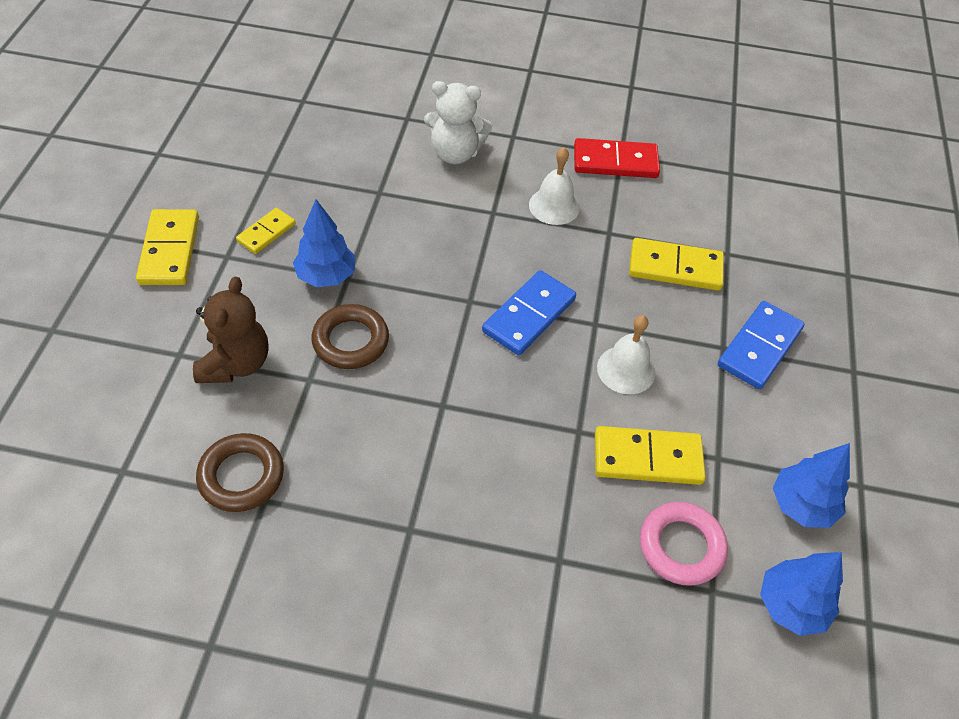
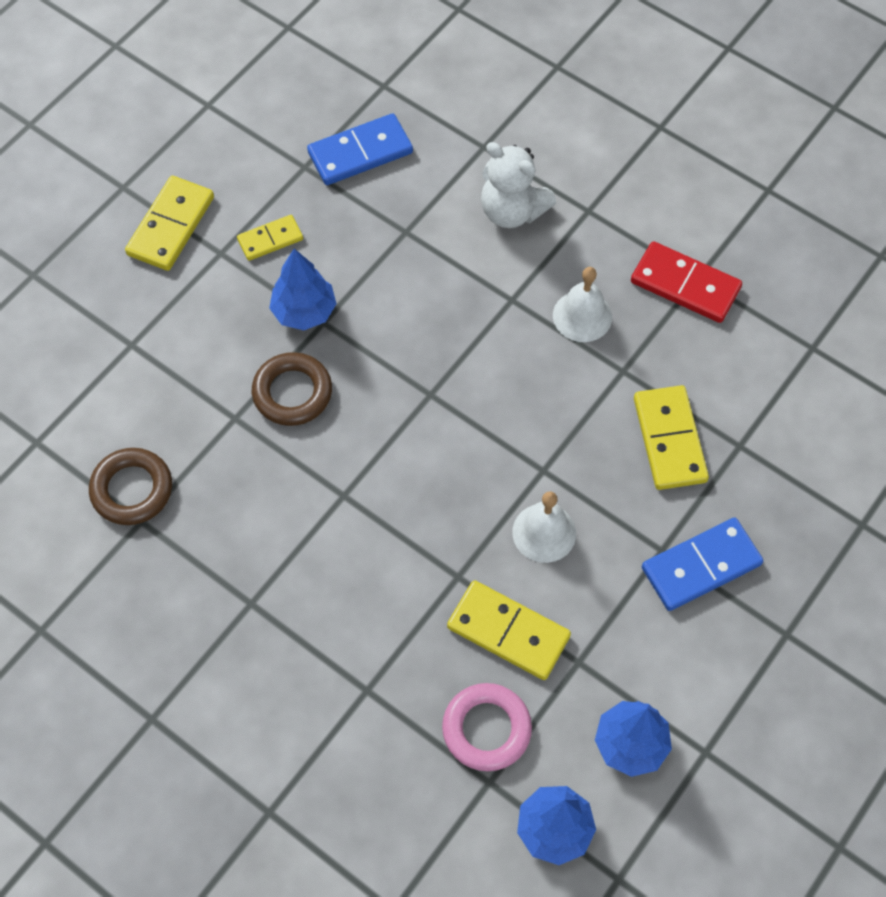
camera: 30 degrees right, 10 degrees up
brown teddy bear [193,277,269,383] -> none
blue domino [482,270,576,355] -> blue domino moved to [307,113,413,185]
yellow domino [629,238,724,291] -> yellow domino turned 45 degrees clockwise [634,385,709,490]

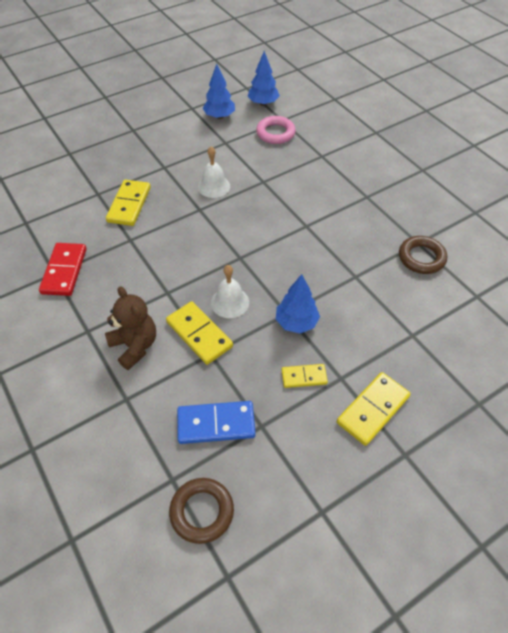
camera: 160 degrees left, 10 degrees down
brown ring [252,352,332,426] -> brown ring moved to [169,478,234,544]
yellow domino [447,580,571,680] -> yellow domino moved to [166,301,233,365]
white teddy bear [481,142,556,228] -> brown teddy bear [105,286,156,370]
white bell [553,267,612,342] -> white bell moved to [211,265,249,318]
red domino [631,241,742,323] -> red domino turned 45 degrees clockwise [39,243,87,296]
blue domino [642,517,763,611] -> none

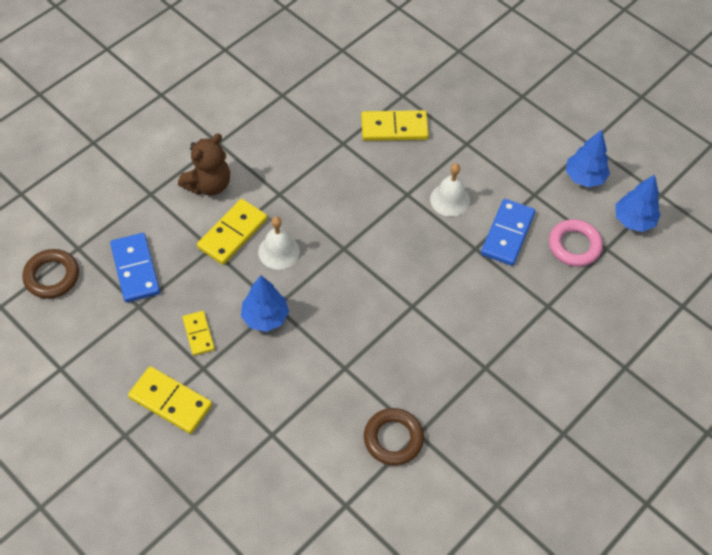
camera: 75 degrees right, 5 degrees up
red domino [39,243,87,296] -> none
none -> blue domino [481,199,535,266]

